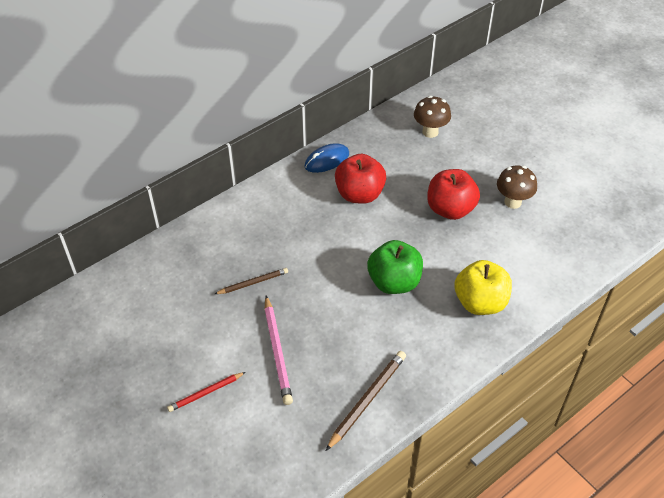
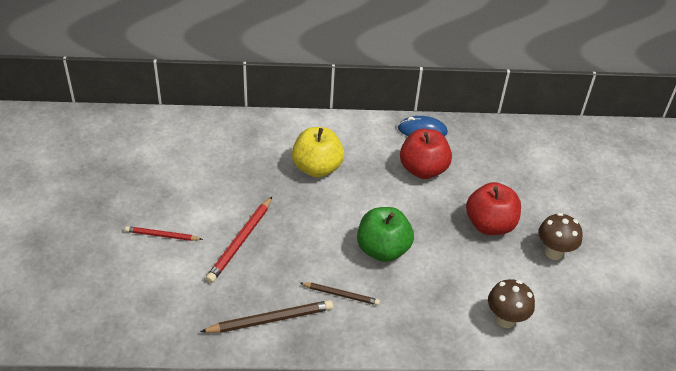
camera: 35 degrees right, 5 degrees down
brown pencil [215,268,288,294] -> brown pencil moved to [300,282,380,305]
pink pencil [265,296,293,405] -> red pencil [206,197,272,283]
brown mushroom [414,96,451,138] -> brown mushroom moved to [488,279,535,328]
yellow apple [455,260,512,315] -> yellow apple moved to [292,127,344,178]

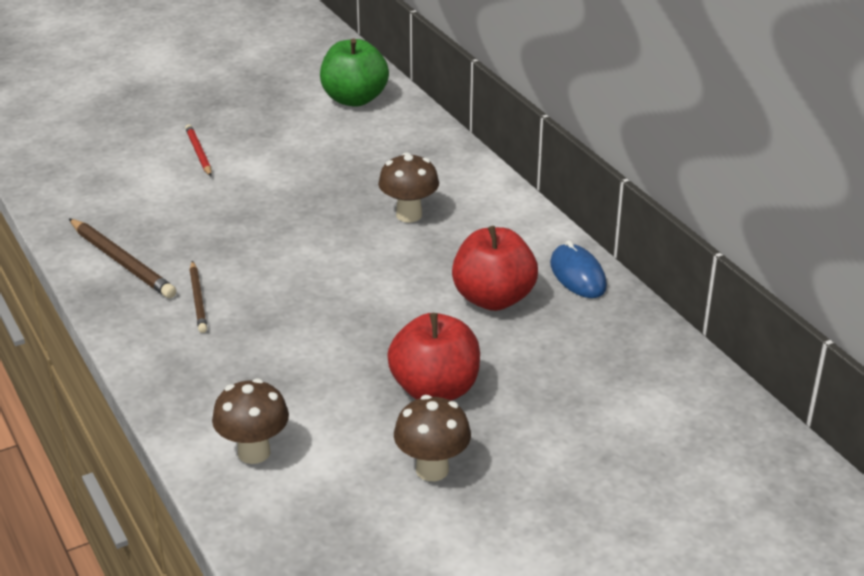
camera: 65 degrees right, 10 degrees down
red pencil [206,197,272,283] -> none
yellow apple [292,127,344,178] -> brown mushroom [378,152,439,222]
green apple [357,207,414,262] -> green apple moved to [320,39,389,107]

